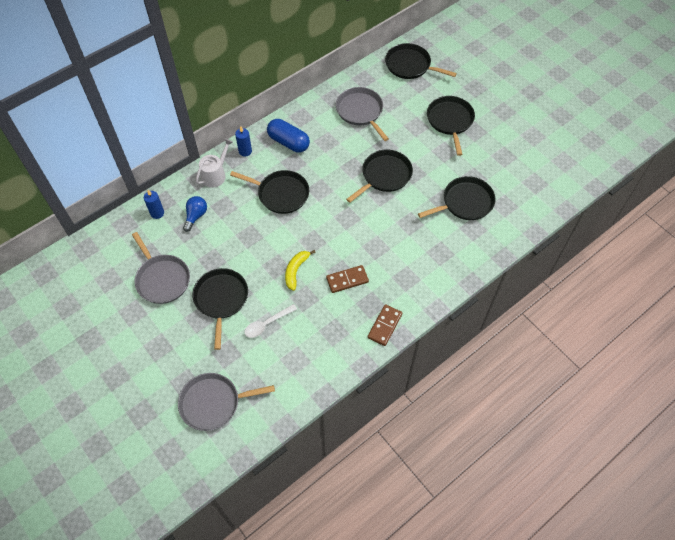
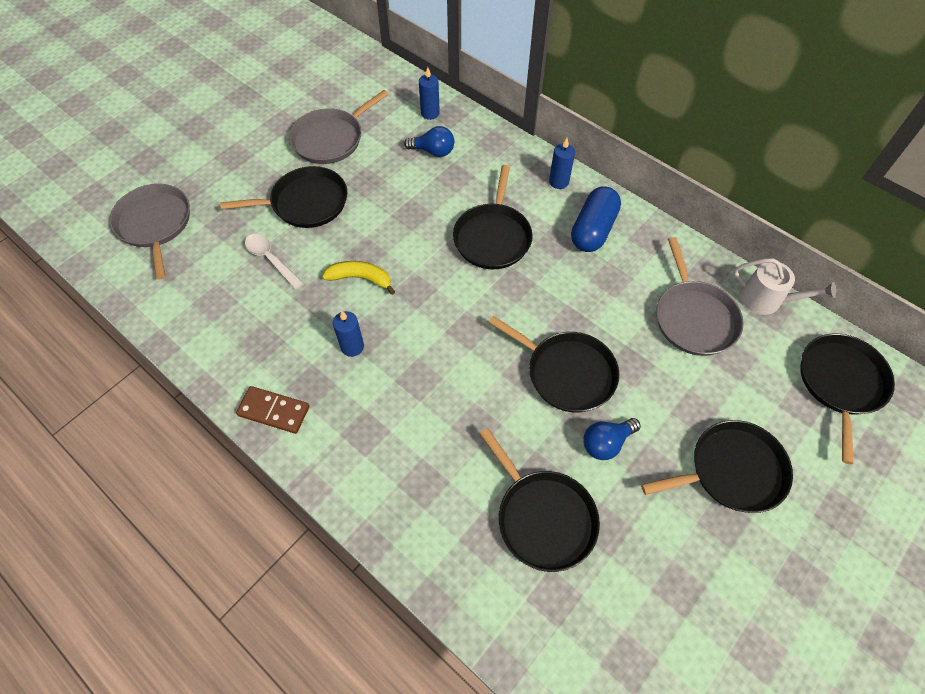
camera: 80 degrees right, 0 degrees up
white watering can [196,138,233,188] -> white watering can moved to [734,259,836,315]
brown domino [326,265,369,293] -> blue candle [333,311,364,357]
grey pan [336,87,389,141] -> grey pan turned 120 degrees clockwise [656,237,744,356]
none -> blue light bulb [583,418,641,460]

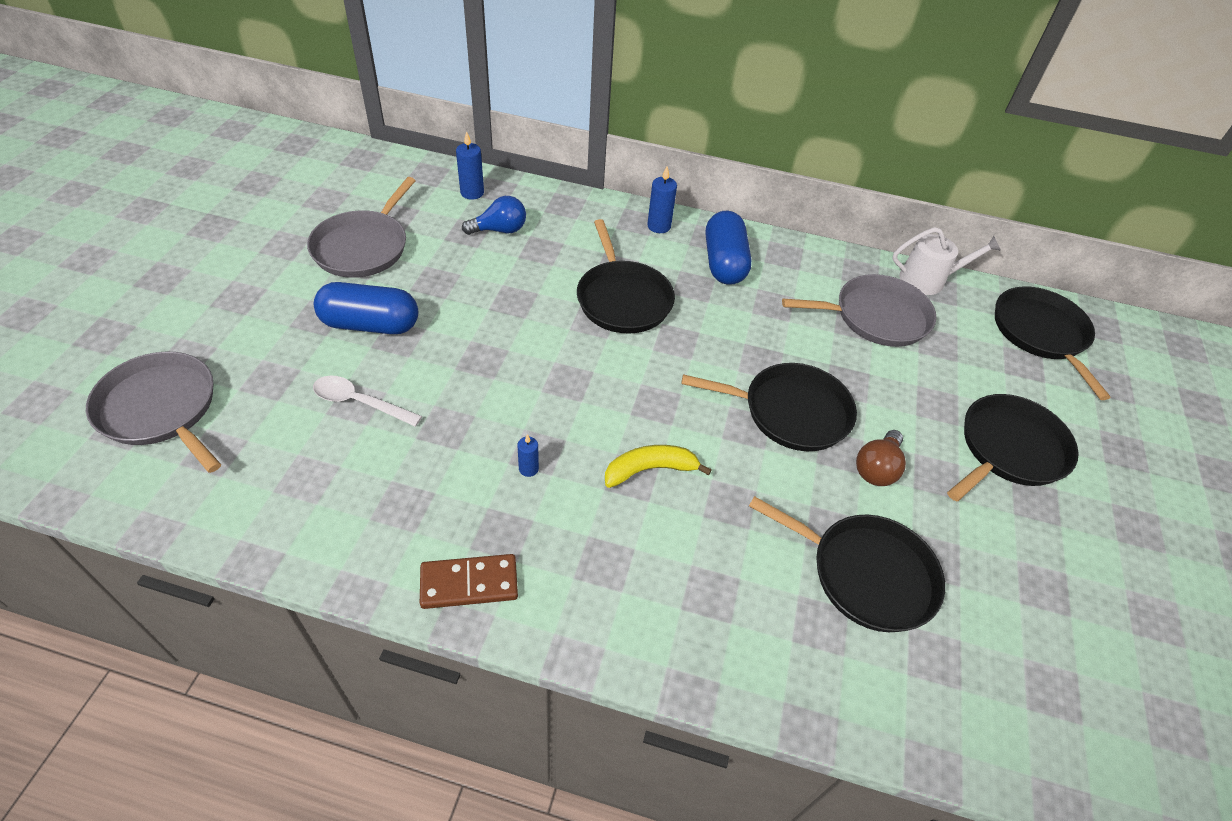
camera: 30 degrees left, 10 degrees down
black pan [220,166,347,228] -> blue capsule [314,282,418,334]
yellow banana [322,261,395,295] -> yellow banana moved to [605,445,712,488]
blue candle [333,311,364,357] -> blue candle [517,434,539,477], size x0.62
blue light bulb [583,418,641,460] -> brown light bulb [856,430,906,486]
grey pan [656,237,744,356] -> grey pan turned 60 degrees counterclockwise [782,274,936,347]

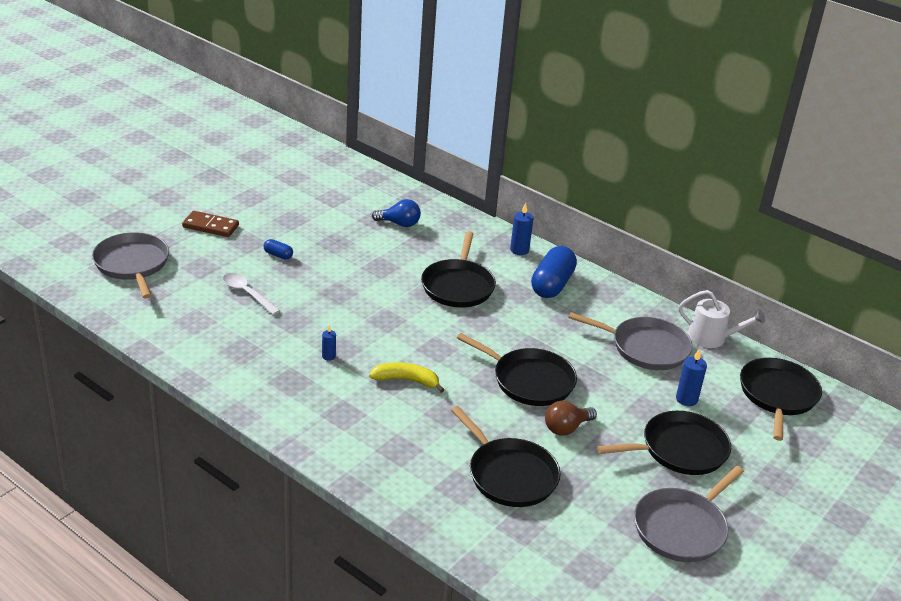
camera: 25 degrees right, 15 degrees down
grey pan [307,177,416,278] -> grey pan moved to [634,466,744,562]
blue capsule [314,282,418,334] -> blue capsule [264,239,293,259], size x0.46
brown domino [420,554,518,609] -> brown domino moved to [182,211,239,237]
blue candle [456,131,484,200] -> blue candle moved to [676,348,707,406]

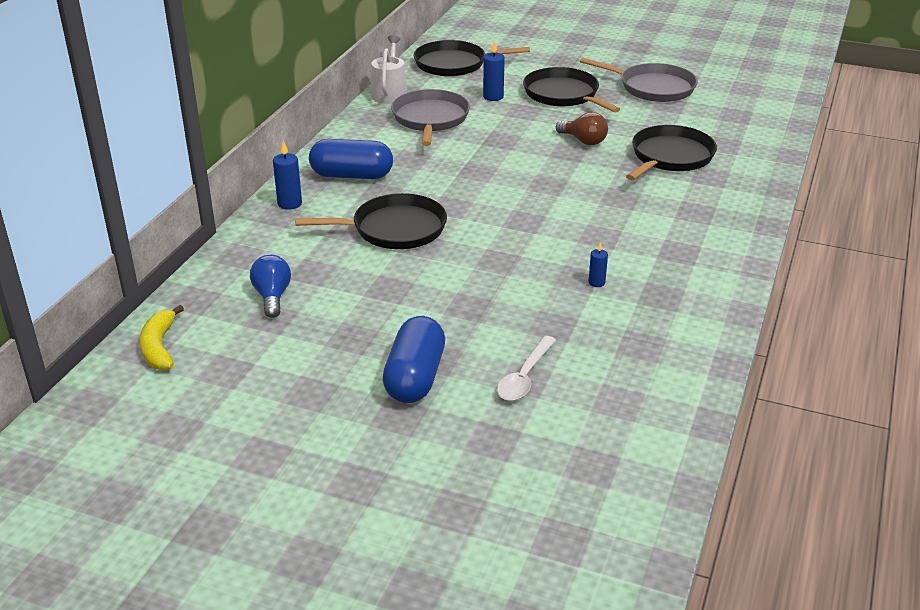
camera: 105 degrees left, 0 degrees up
grey pan [92,232,169,299] -> none
brown domino [182,211,239,237] -> none
blue capsule [264,239,293,259] -> blue capsule [382,316,445,403], size x2.19
yellow banana [369,363,445,393] -> yellow banana moved to [140,305,184,370]
black pan [457,333,577,406] -> none

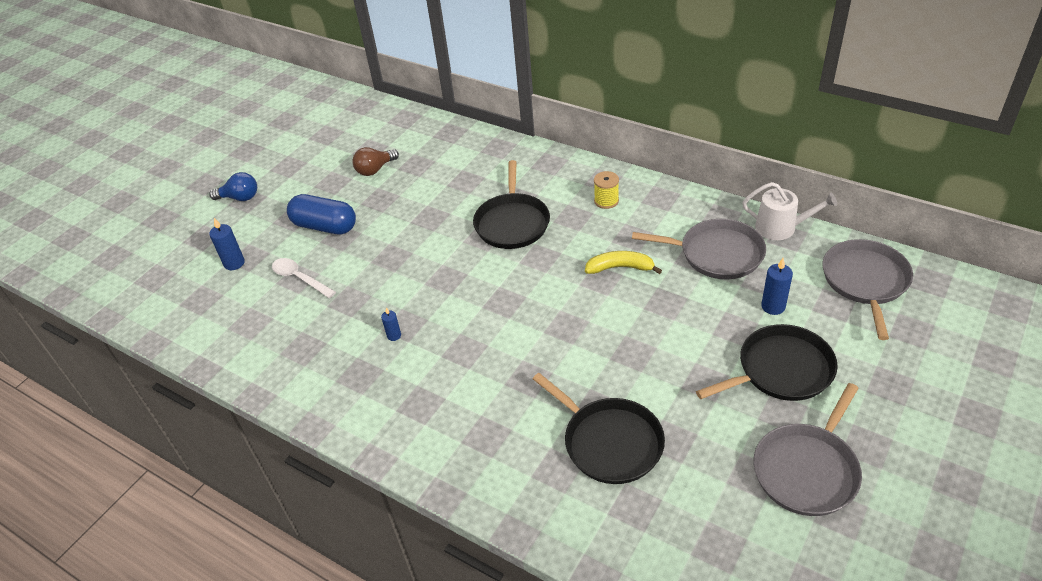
camera: 105 degrees right, 10 degrees up
yellow banana [140,305,184,370] -> yellow banana moved to [585,251,662,274]
blue light bulb [250,255,291,318] -> blue light bulb moved to [209,172,257,201]
blue candle [273,141,302,210] -> blue candle moved to [209,218,245,270]
blue capsule [309,139,393,179] -> yellow spool [594,171,619,209]
black pan [413,40,530,76] -> grey pan [823,239,913,340]
brown light bulb [556,112,608,145] -> brown light bulb moved to [352,147,399,176]

